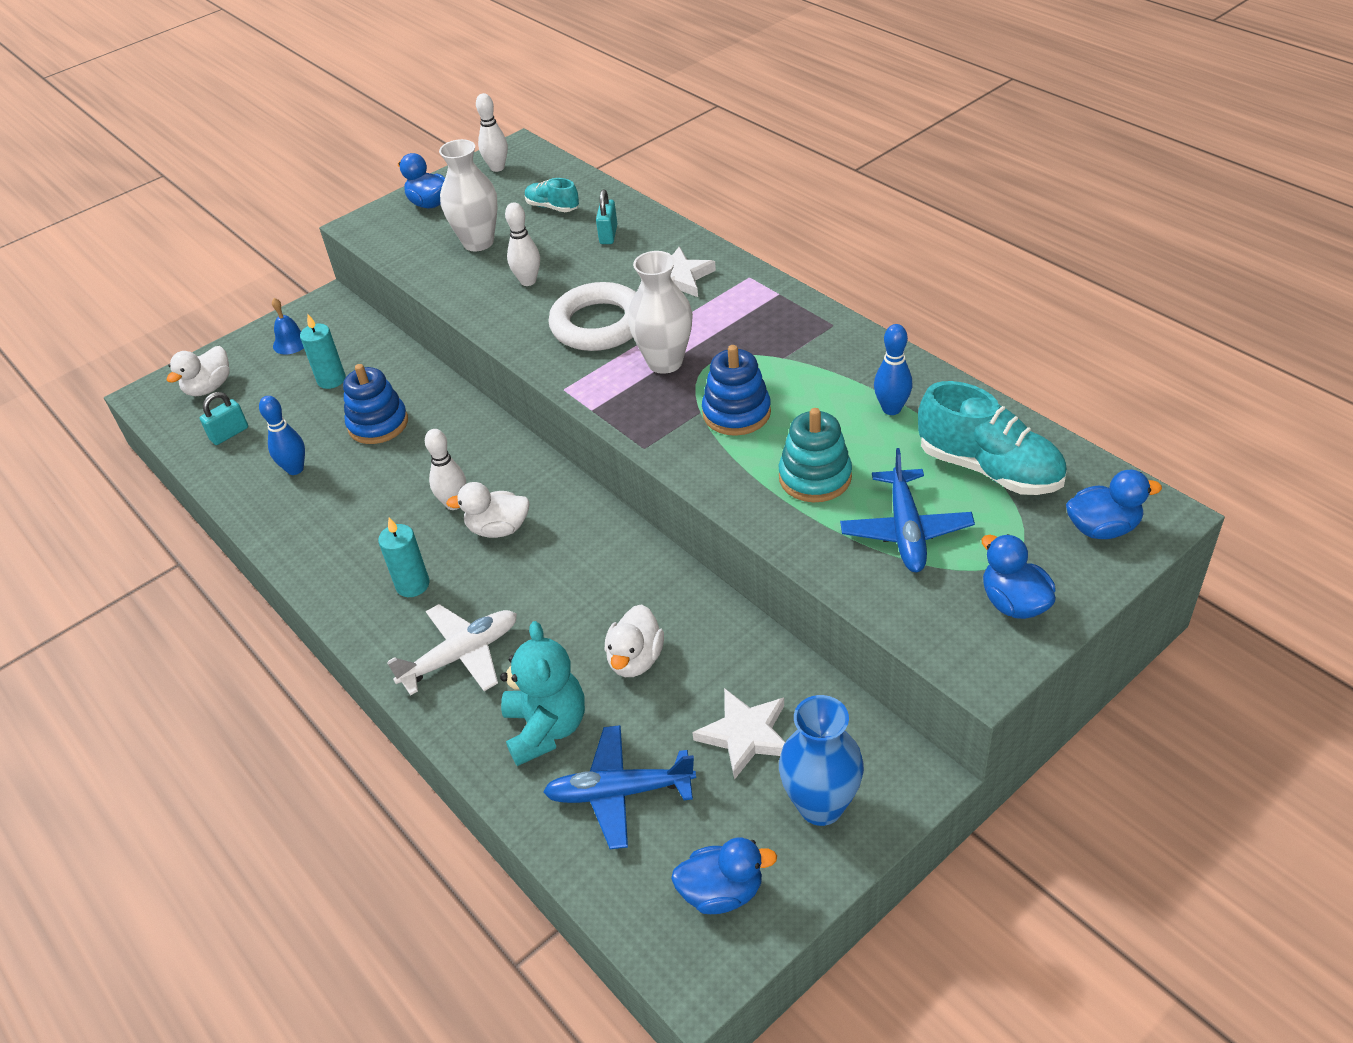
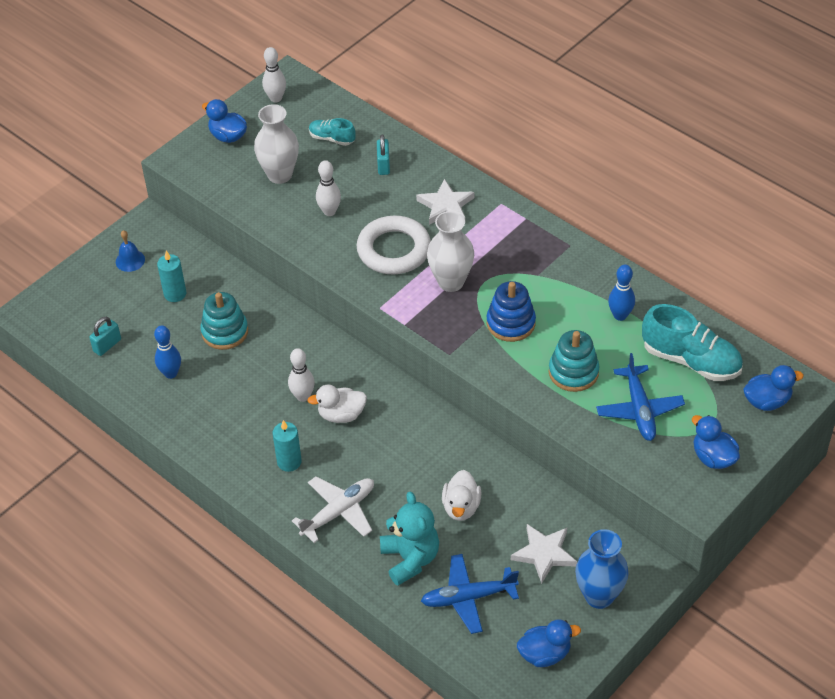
camera: 10 degrees left, 5 degrees up
white duck [167,346,229,396] -> none
blue stacking toy [343,364,408,444] -> turquoise stacking toy [200,292,248,350]

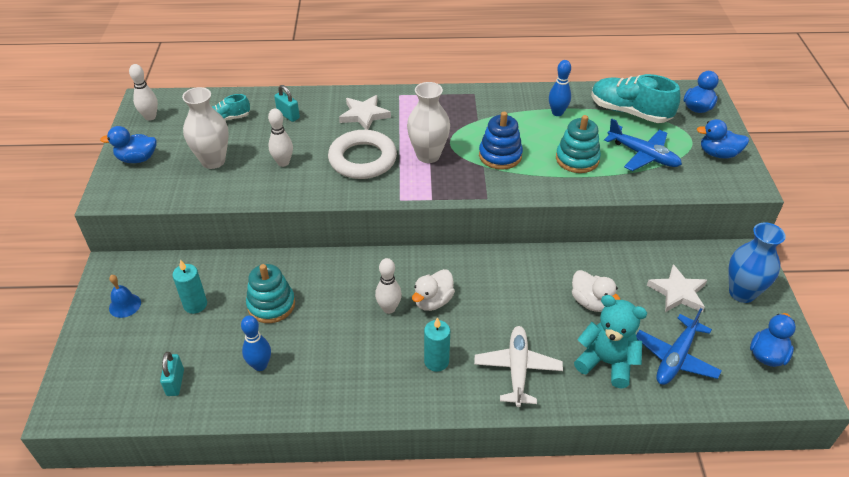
camera: 45 degrees left, 5 degrees down
turquoise shoe [642,304,743,381] -> turquoise shoe turned 135 degrees counterclockwise [591,74,680,123]

